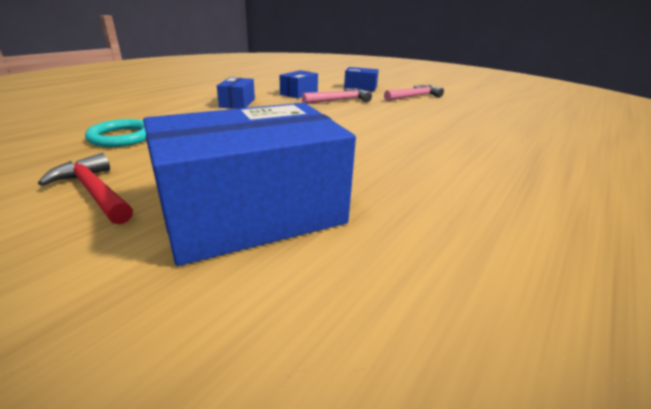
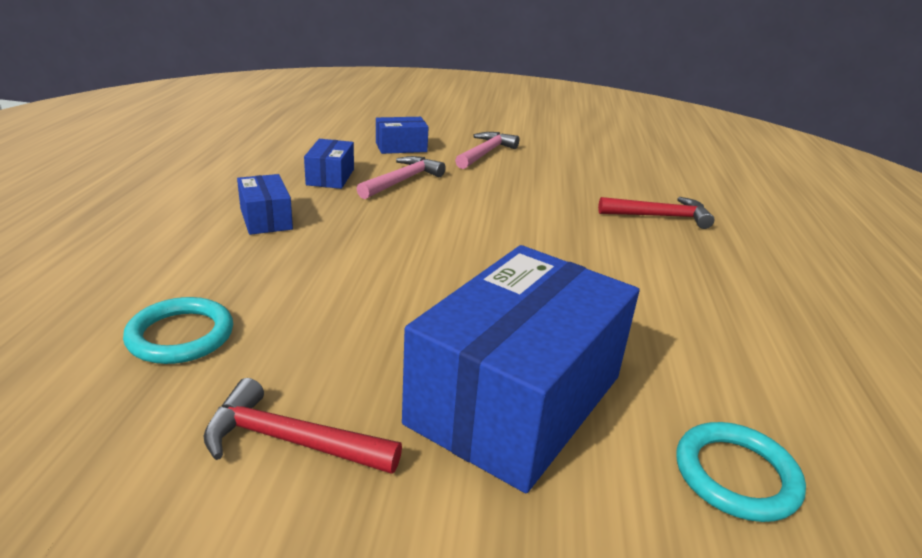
camera: 30 degrees left, 0 degrees up
none -> red hammer [598,197,714,229]
none -> turquoise ring [677,422,806,522]

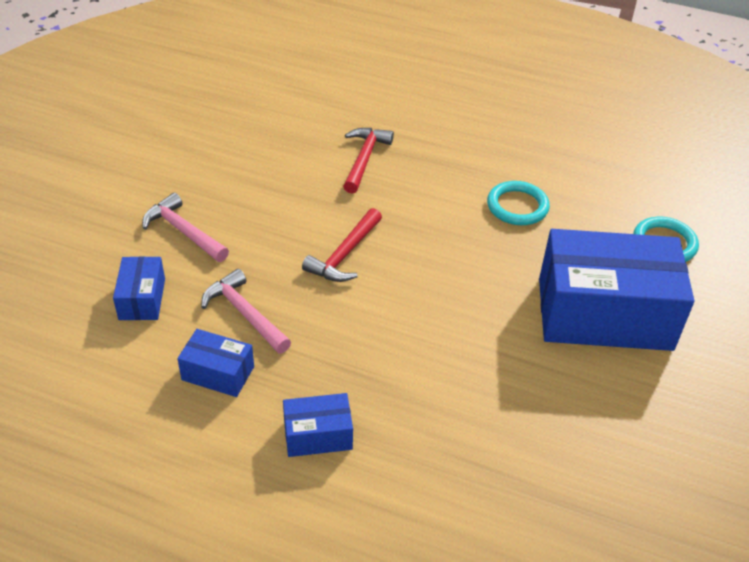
camera: 75 degrees left, 15 degrees up
turquoise ring [123,297,233,364] -> turquoise ring moved to [487,181,550,225]
red hammer [203,378,402,474] -> red hammer moved to [302,208,382,282]
blue box [402,245,640,493] -> blue box turned 45 degrees counterclockwise [539,229,694,351]

